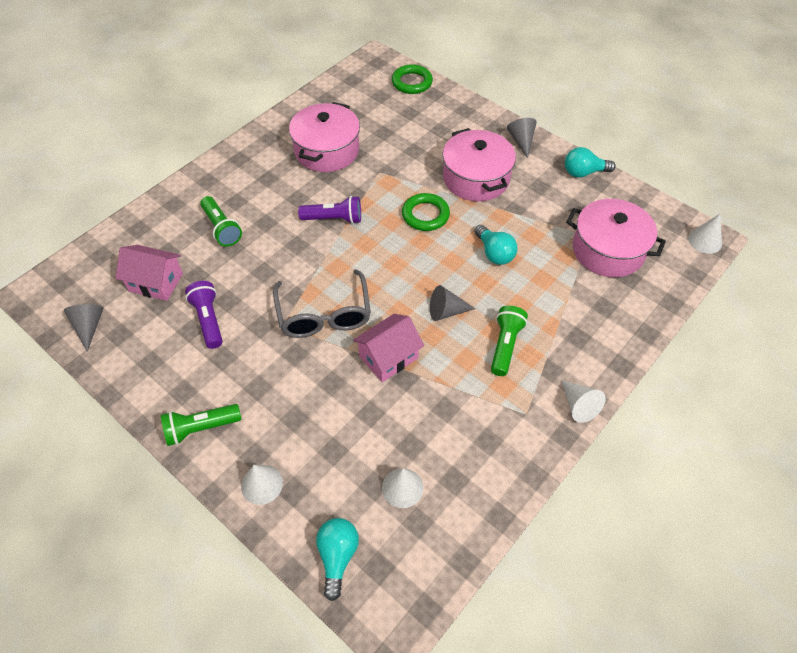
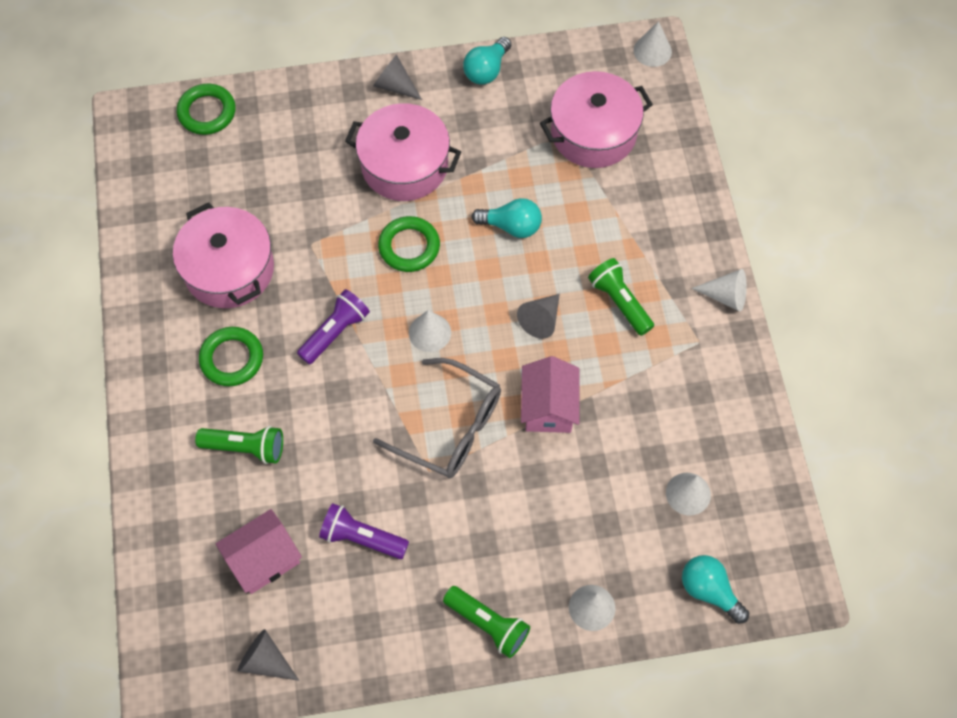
camera: 50 degrees left, 10 degrees up
green flashlight [161,404,241,446] -> green flashlight turned 75 degrees counterclockwise [443,586,530,658]
none -> green ring [199,327,263,386]
none -> white cone [409,310,451,352]

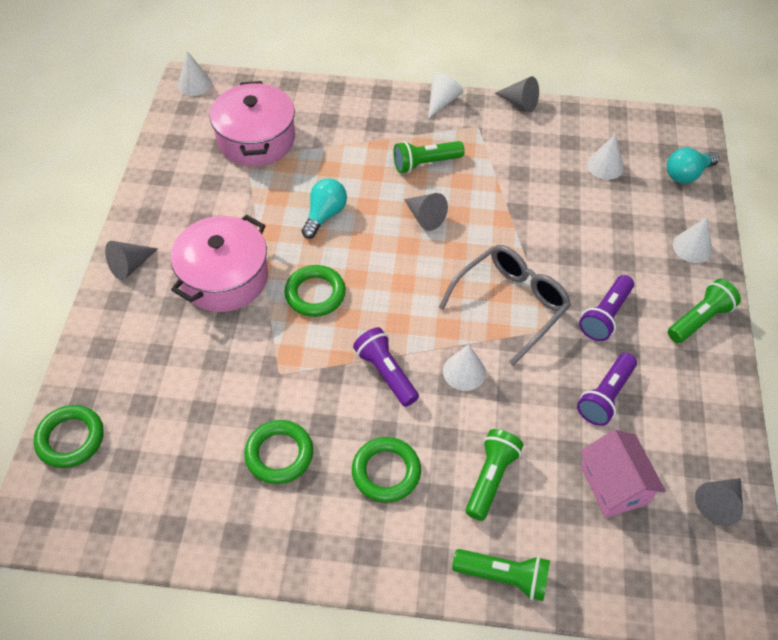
camera: 75 degrees left, 10 degrees down
pink pot [173,202,274,308] -> green ring [244,420,313,484]
white cone [409,310,451,352] -> white cone moved to [443,344,486,391]
turquoise light bulb [463,37,511,85] -> none
pink house [521,356,579,433] -> none
none -> green flashlight [452,549,550,601]
none -> grey cone [495,76,539,113]
none -> purple flashlight [579,275,634,341]

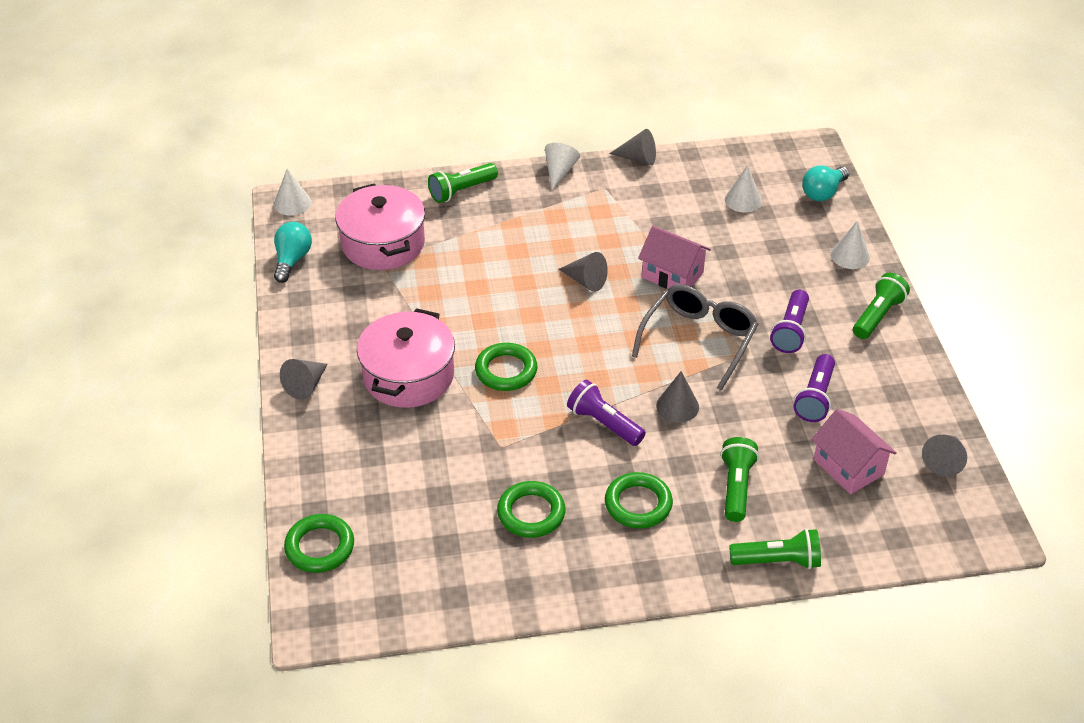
camera: 15 degrees left, 10 degrees down
turquoise light bulb [302,178,347,239] -> turquoise light bulb moved to [274,222,312,283]
green flashlight [393,141,465,173] -> green flashlight moved to [428,163,498,203]
white cone [443,344,486,391] -> grey cone [656,371,699,422]
none -> pink house [638,226,711,289]

